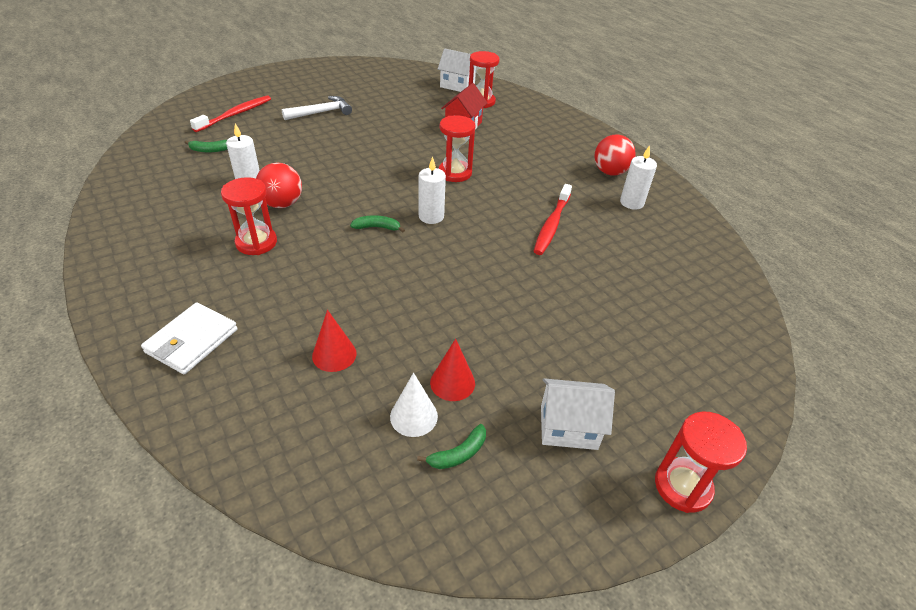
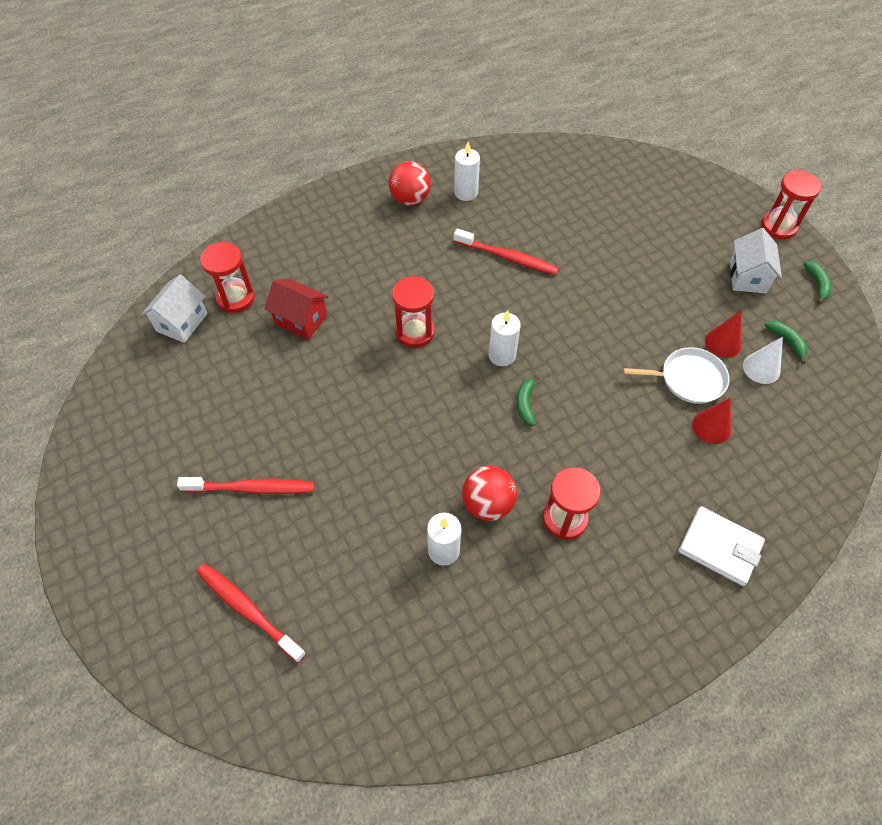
camera: 85 degrees left, 15 degrees up
green banana [185,140,228,153] -> green banana moved to [804,261,831,304]
white hammer [282,96,352,120] -> red toothbrush [177,477,314,494]
none -> white pan [623,347,729,404]

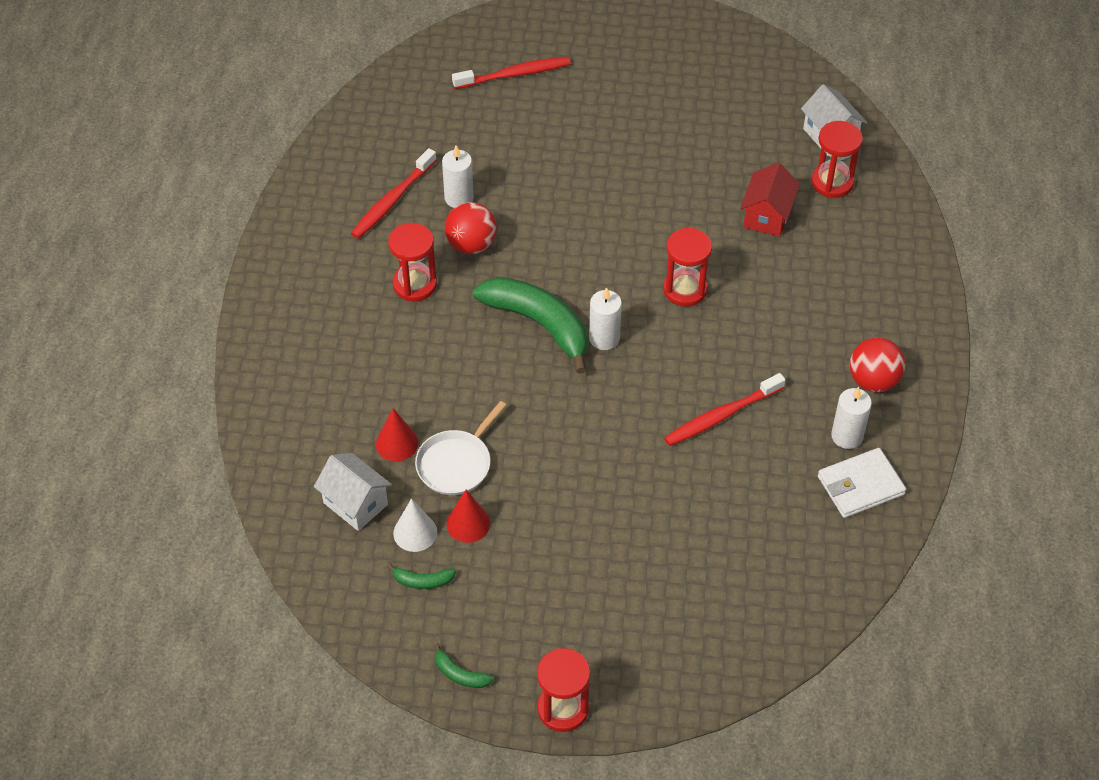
camera: 125 degrees right, 5 degrees down
red toothbrush [177,477,314,494] -> red toothbrush moved to [351,148,437,239]
red house [265,279,328,340] -> red house turned 45 degrees counterclockwise [740,163,800,237]
green banana [517,375,539,426] -> green banana [473,277,587,374], size x2.35
white wallet [678,506,765,586] -> white wallet moved to [818,448,906,518]
white house [730,228,782,293] -> white house moved to [314,453,392,531]

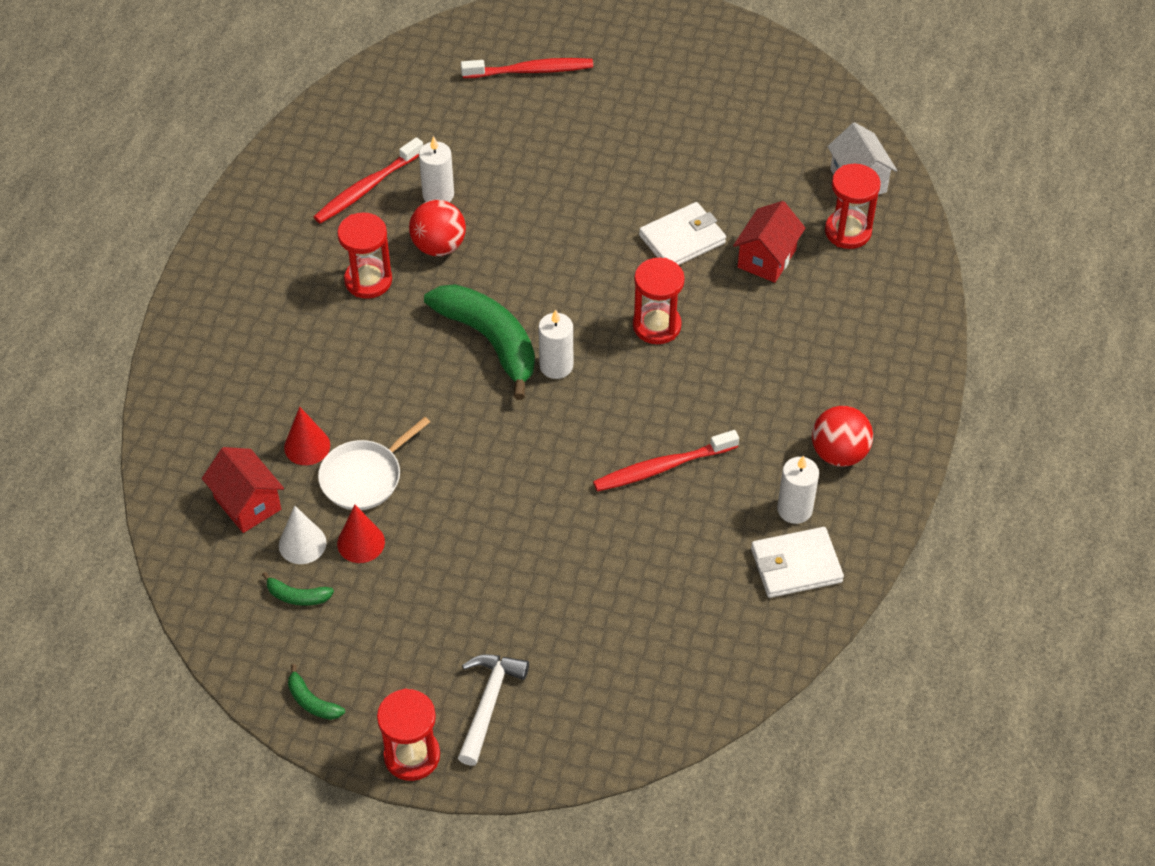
camera: 10 degrees right, 0 degrees up
white house [314,453,392,531] -> red house [202,447,284,533]
none -> white hammer [458,654,529,766]
none -> white wallet [639,202,726,265]

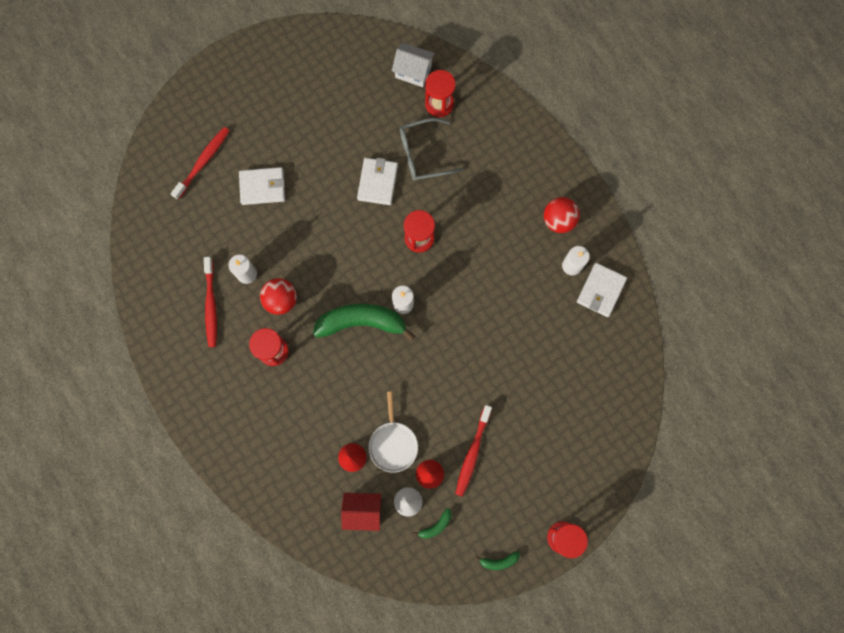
camera: 50 degrees left, 25 degrees up
white hammer [458,654,529,766] -> none
red toothbrush [593,430,739,492] -> red toothbrush moved to [455,405,492,497]
red house [733,201,805,283] -> grey glasses [400,118,463,181]
none -> white wallet [239,167,285,205]

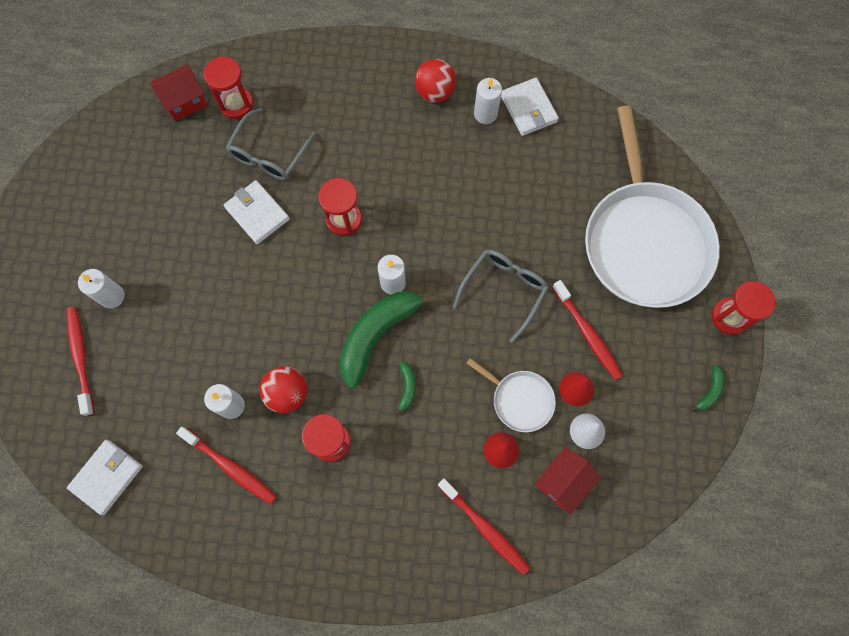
camera: 50 degrees left, 5 degrees down
white wallet [239,167,285,205] -> white wallet moved to [67,440,143,515]
white house [392,43,435,87] -> red house [150,64,207,121]
green banana [413,508,451,539] -> green banana moved to [394,362,416,416]
none -> white candle [78,269,125,308]
none -> red toothbrush [438,478,530,575]
none -> grey glasses [453,250,549,343]
none -> white pan [585,106,720,308]

